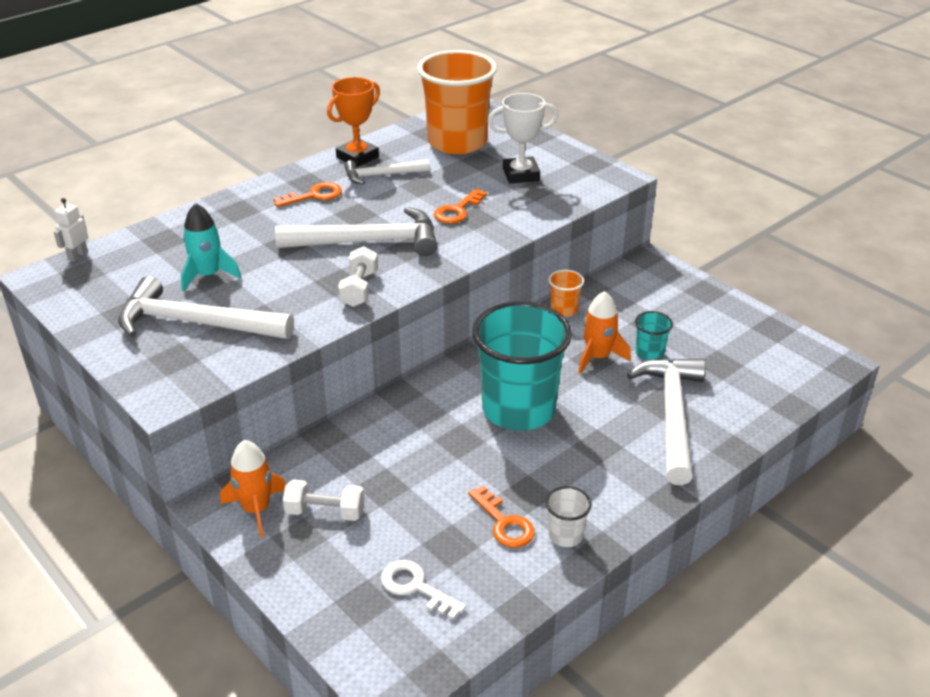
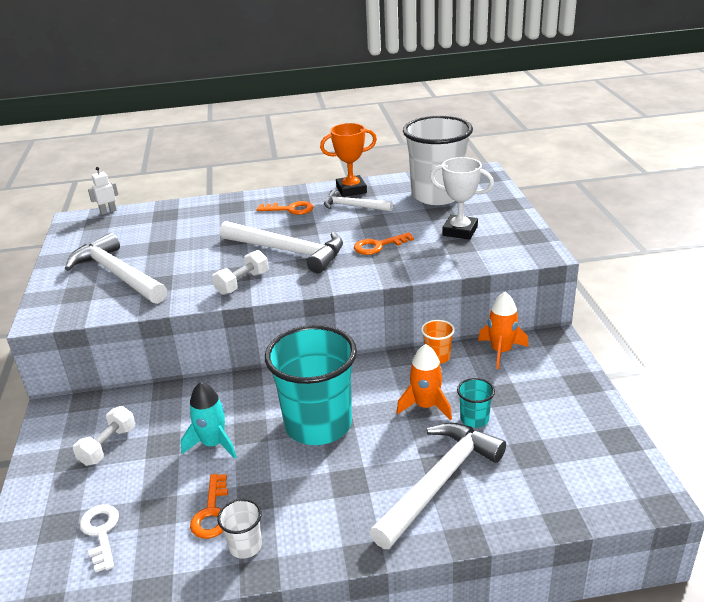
camera: 35 degrees right, 5 degrees down
turquoise rocket [181,203,241,292] -> turquoise rocket moved to [181,382,237,459]
orange rocket [220,440,286,538] -> orange rocket moved to [478,292,528,369]
white dumbbell [283,479,365,521] -> white dumbbell turned 75 degrees clockwise [73,406,135,466]
orange cup [417,50,497,154] -> white cup [403,116,473,205]

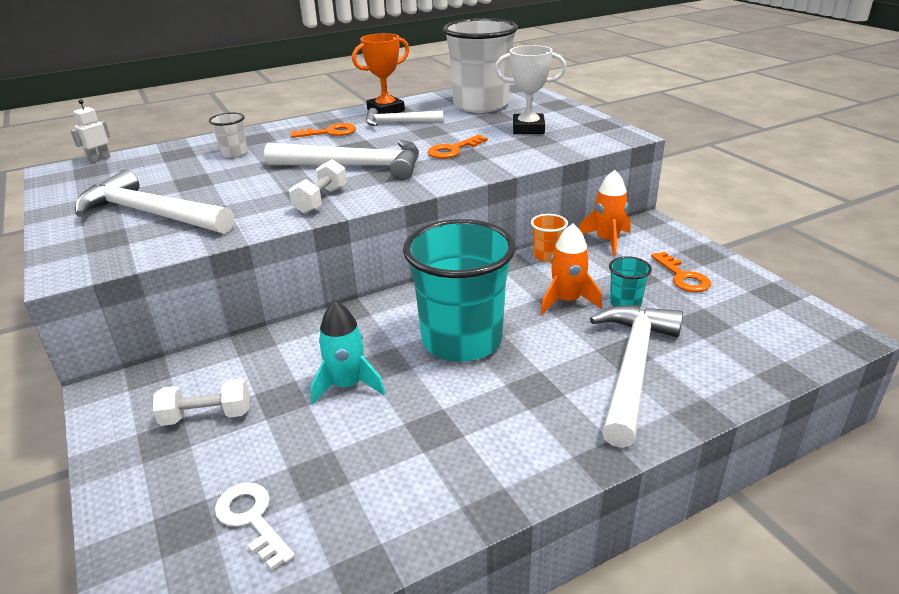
camera: 20 degrees left, 0 degrees up
white dumbbell [73,406,135,466] -> white dumbbell turned 75 degrees clockwise [153,378,249,426]
orange key [190,474,228,539] -> orange key moved to [651,252,711,292]
white cup [217,499,262,559] -> white cup moved to [209,112,247,158]

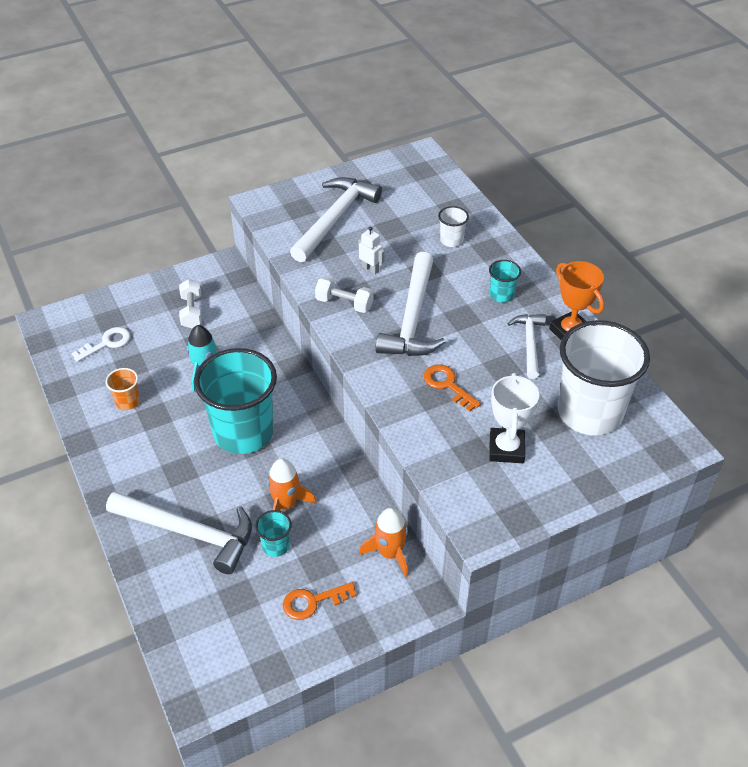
camera: 90 degrees right, 15 degrees up
white robot [70,99,110,163] -> white robot moved to [358,227,385,275]
orange key [290,123,356,138] -> turquoise cup [489,260,521,303]
orange cup [531,214,568,262] -> orange cup moved to [106,368,140,410]

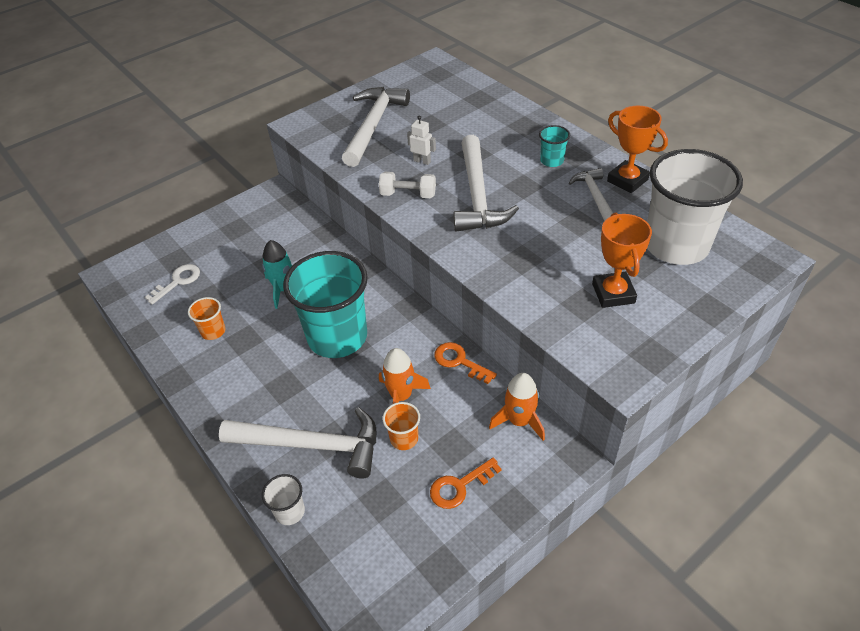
camera: 10 degrees left, 0 degrees up
white dumbbell [179,279,202,328] -> none
turquoise cup [255,510,292,557] -> orange cup [383,402,420,450]
orange key [424,364,481,411] -> orange key moved to [434,342,497,384]
white cup [438,206,469,247] -> white cup moved to [262,474,305,525]
white trophy [489,373,539,463] -> orange trophy [592,213,652,308]

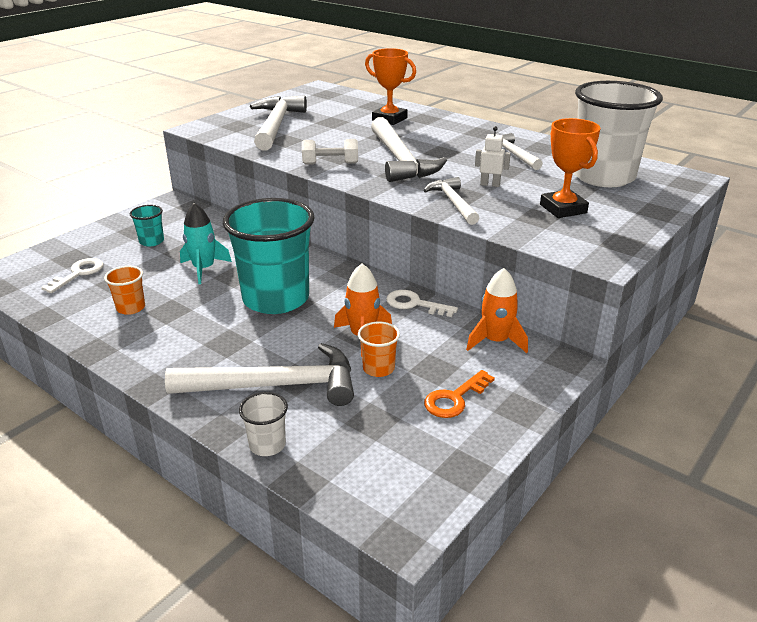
camera: 15 degrees left, 15 degrees down
white robot [407,115,436,165] -> white robot moved to [475,126,511,187]
orange key [434,342,497,384] -> white key [386,290,458,317]
turquoise cup [539,125,570,167] -> turquoise cup moved to [130,205,164,247]
orange trophy [607,106,668,193] -> orange trophy moved to [365,48,416,125]
none -> white hammer [423,177,479,225]

